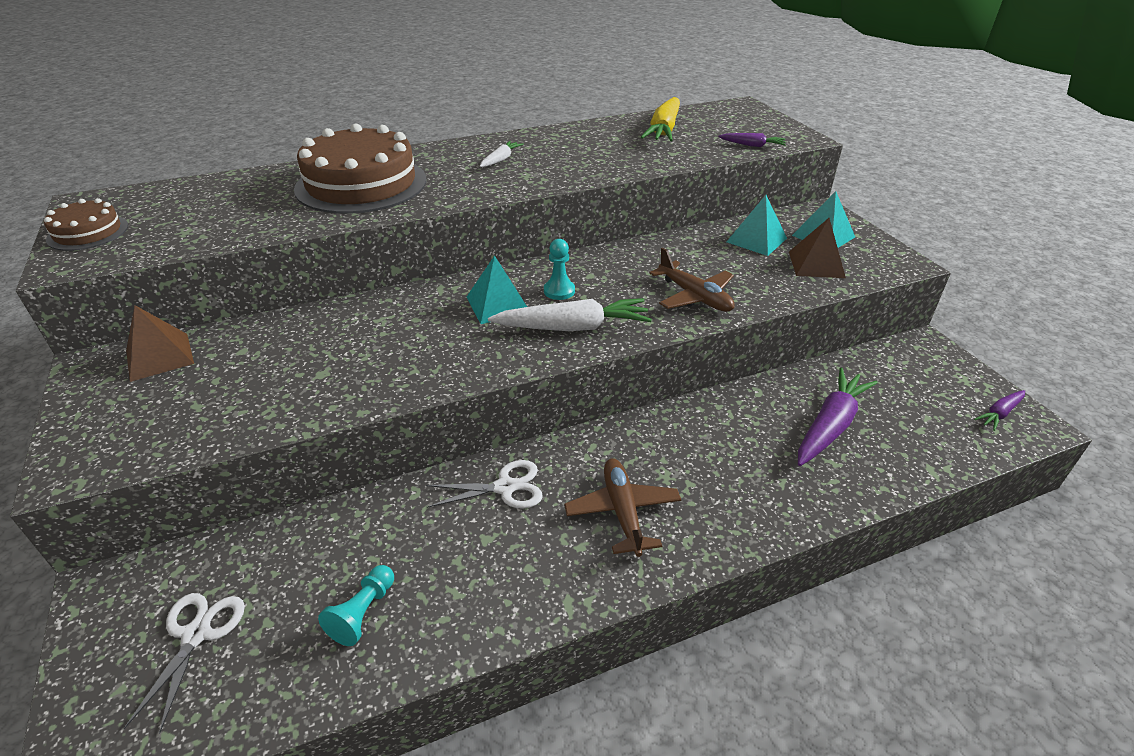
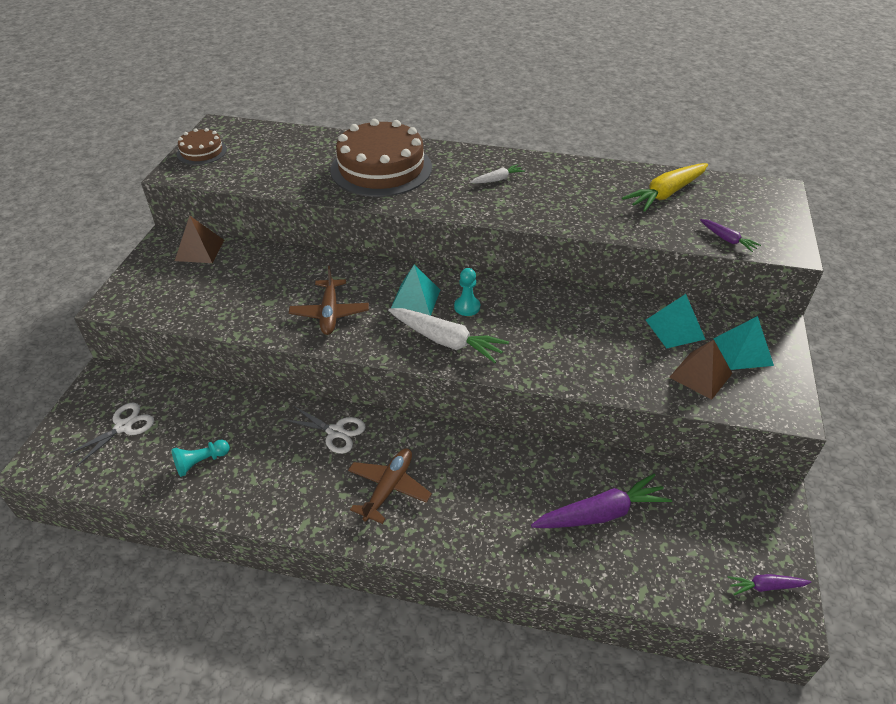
camera: 35 degrees right, 5 degrees up
brown plane [649,248,735,312] -> brown plane moved to [289,266,369,335]

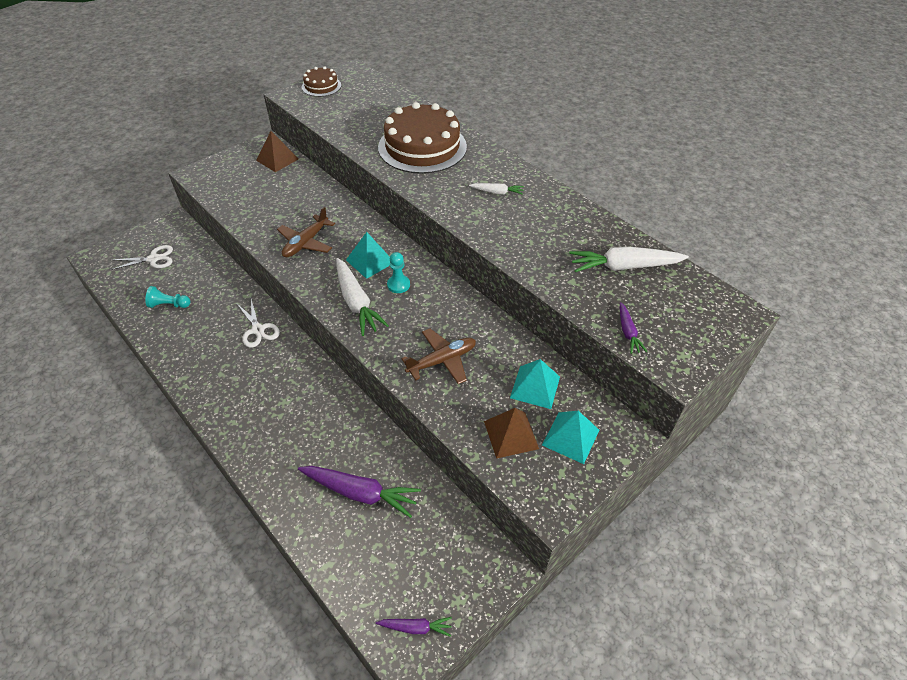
camera: 35 degrees right, 5 degrees up
brown plane [348,449,432,524] -> brown plane moved to [401,328,476,384]
yellow carrot [622,163,708,212] -> white carrot [569,247,689,272]
purple carrot [727,574,811,595] -> purple carrot turned 150 degrees clockwise [376,617,452,637]

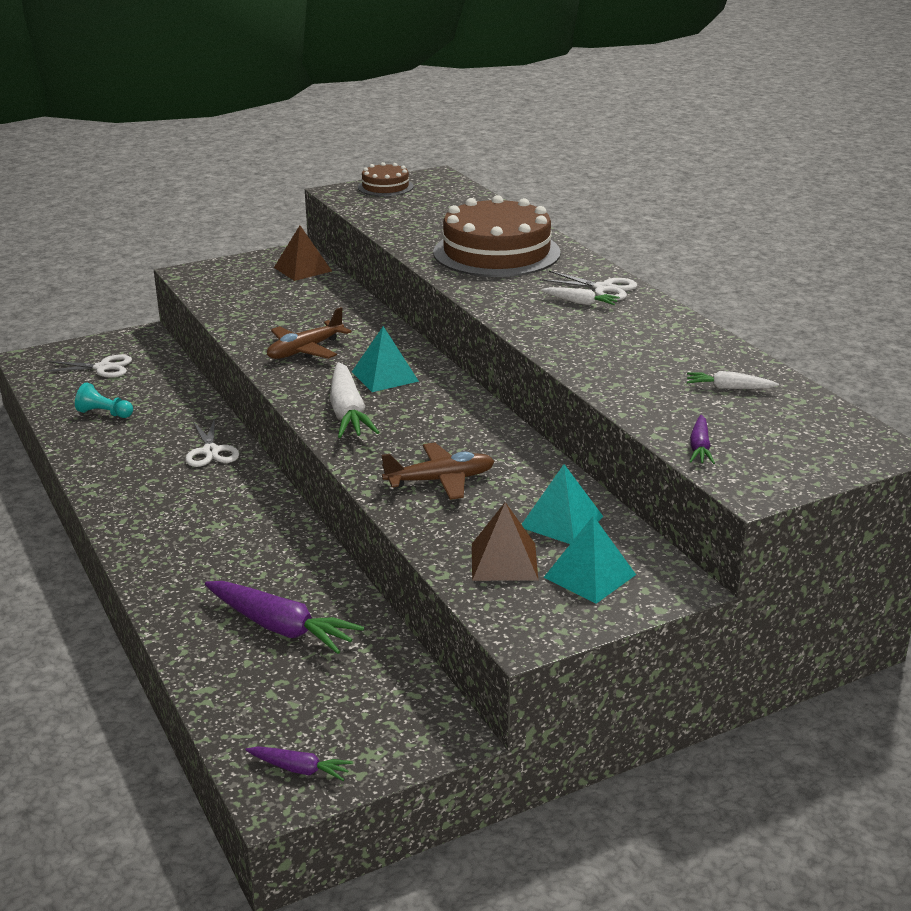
camera: 15 degrees right, 20 degrees down
turquoise pawn [387,252,410,293] -> none
white carrot [569,247,689,272] -> white carrot [687,371,779,389], size x0.52
none -> white scissors [540,271,637,300]

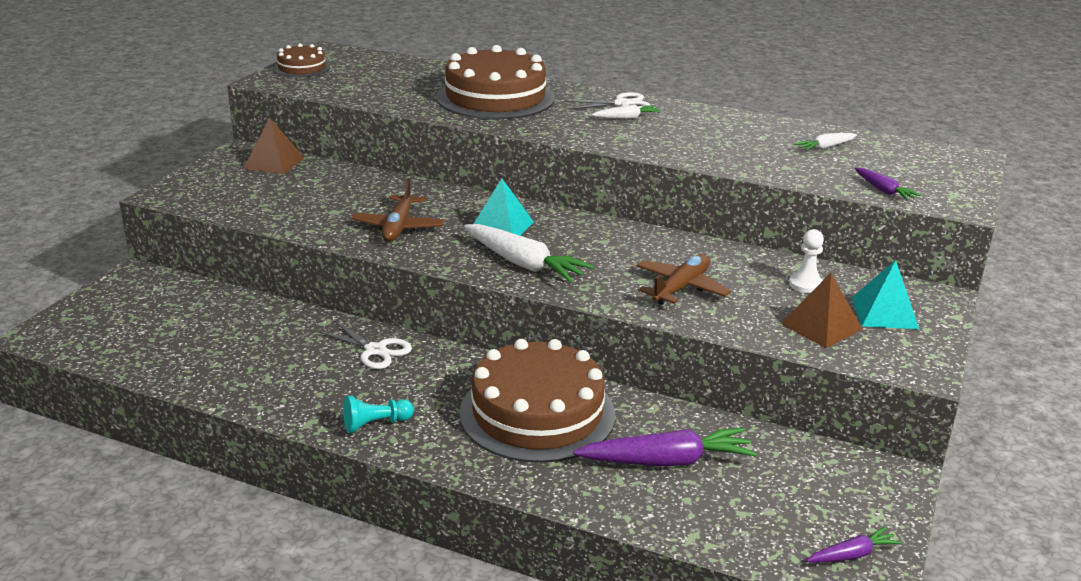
camera: 40 degrees left, 0 degrees up
white scissors [42,355,132,377] -> none
turquoise pawn [75,383,133,418] -> turquoise pawn moved to [343,395,414,433]
turquoise pyramid [521,464,603,544] -> white pawn [789,229,824,293]
none -> brown cake [459,339,615,463]

